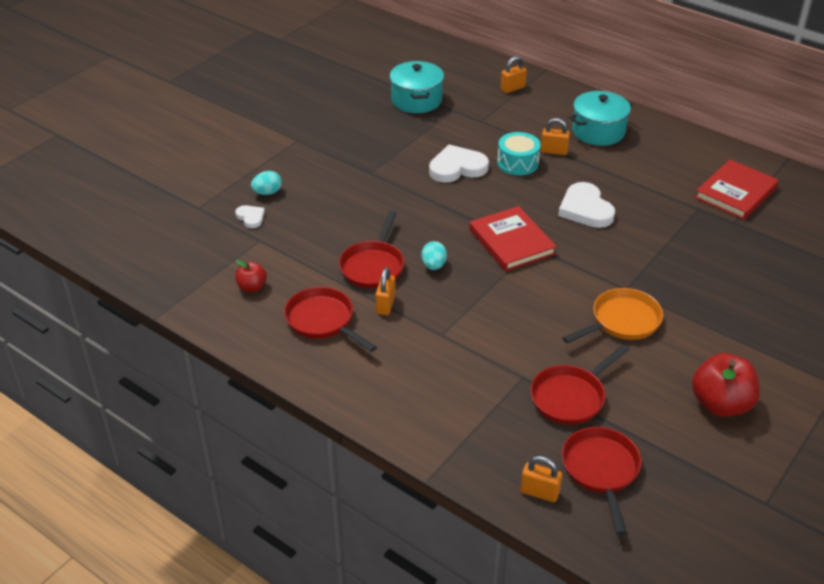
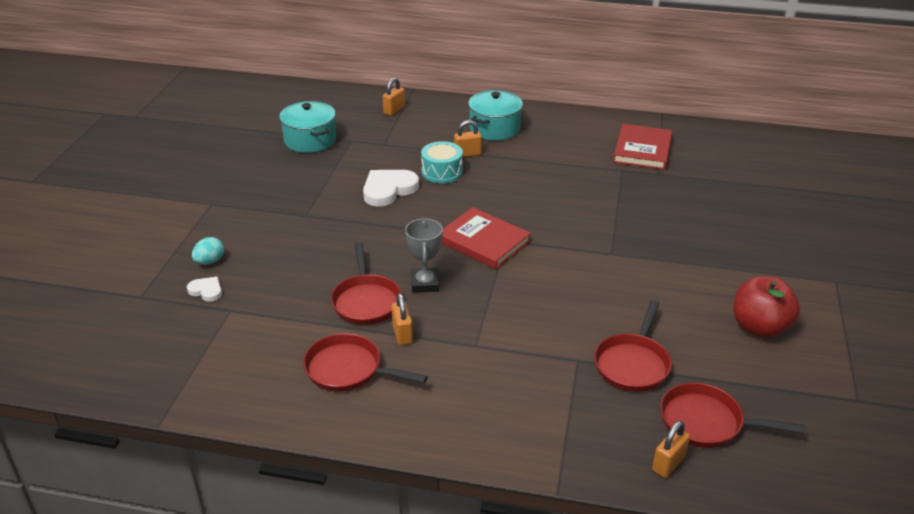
camera: 25 degrees left, 5 degrees down
red apple [235,260,267,292] -> none
turquoise egg [421,241,447,270] -> grey trophy [405,218,443,292]
orange padlock [520,456,562,502] -> orange padlock turned 45 degrees counterclockwise [652,421,690,478]
white heart [558,182,615,228] -> none
orange pan [562,288,663,343] -> none
red pan [562,427,642,535] -> red pan turned 45 degrees counterclockwise [660,383,805,448]

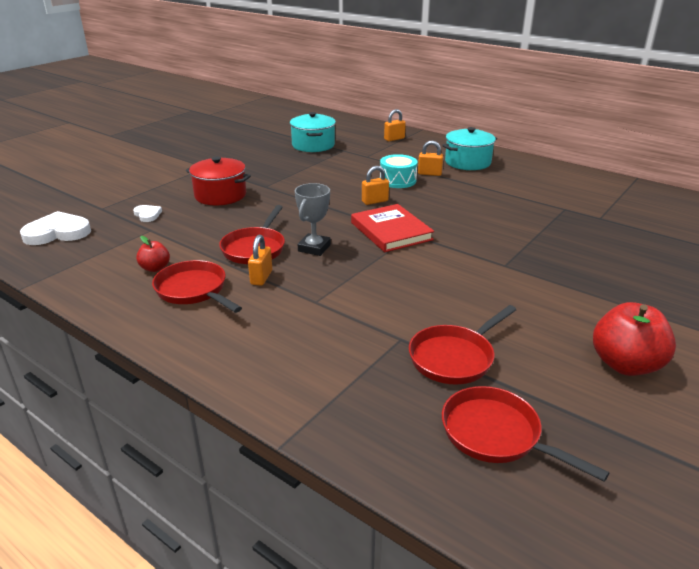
camera: 25 degrees right, 5 degrees down
turquoise egg [192,237,224,265] -> none
white heart [363,170,419,207] -> white heart moved to [20,211,91,245]
red book [613,124,672,170] -> none
orange padlock [652,421,690,478] -> orange padlock moved to [362,166,389,205]
none -> red apple [136,236,170,272]
none -> red pot [186,157,251,206]

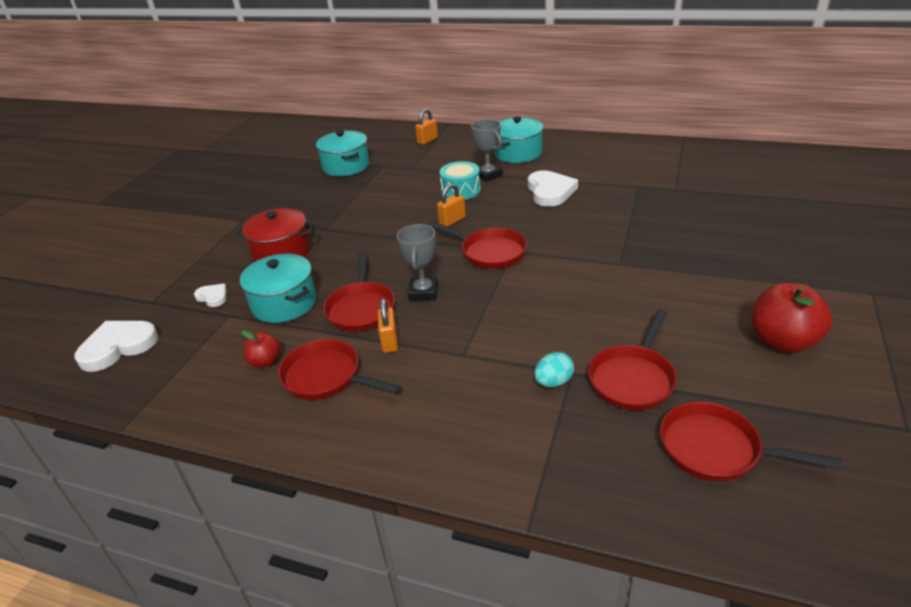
camera: 15 degrees left, 5 degrees up
red book [351,204,434,252] -> red pan [429,221,527,269]
orange padlock [418,141,443,176] -> grey trophy [471,119,503,182]
none -> turquoise pot [240,254,317,323]
none -> white heart [528,170,578,207]
none -> turquoise egg [534,352,574,387]

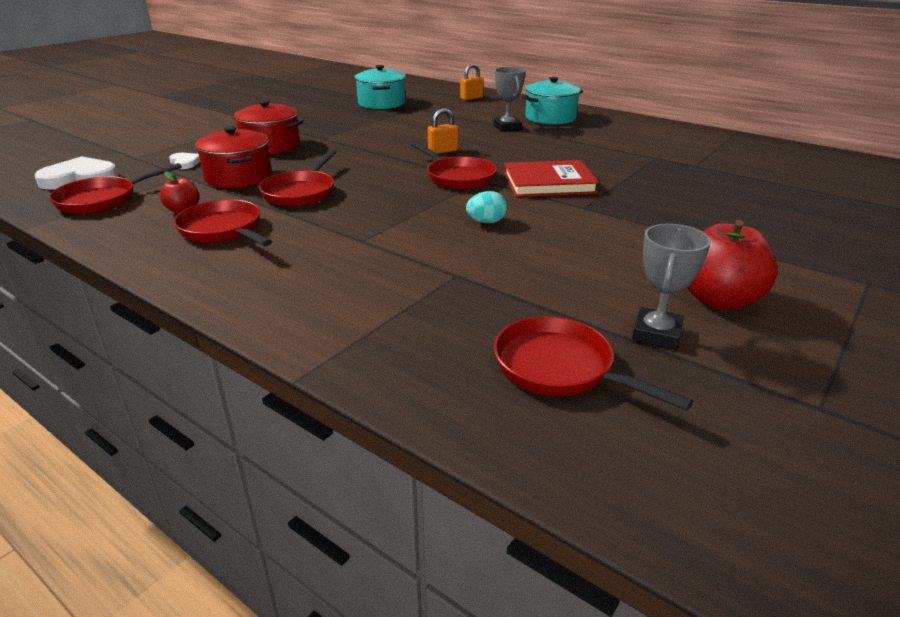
camera: 15 degrees right, 5 degrees down
turquoise pot [240,254,317,323] -> red pot [195,126,272,188]
orange padlock [377,298,398,353] -> none
grey trophy [397,224,438,300] -> grey trophy moved to [632,224,711,350]
turquoise drum [440,161,481,200] -> none
white heart [528,170,578,207] -> none
turquoise egg [534,352,574,387] -> turquoise egg moved to [466,191,507,223]
red pan [588,310,677,410] -> red pan moved to [49,163,182,214]
none -> red book [504,160,599,197]

